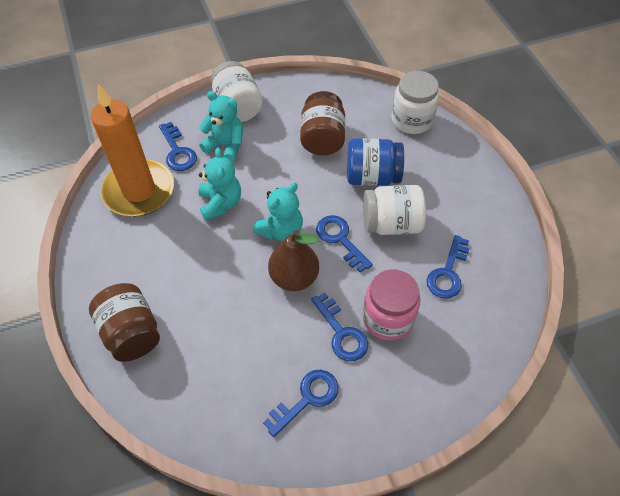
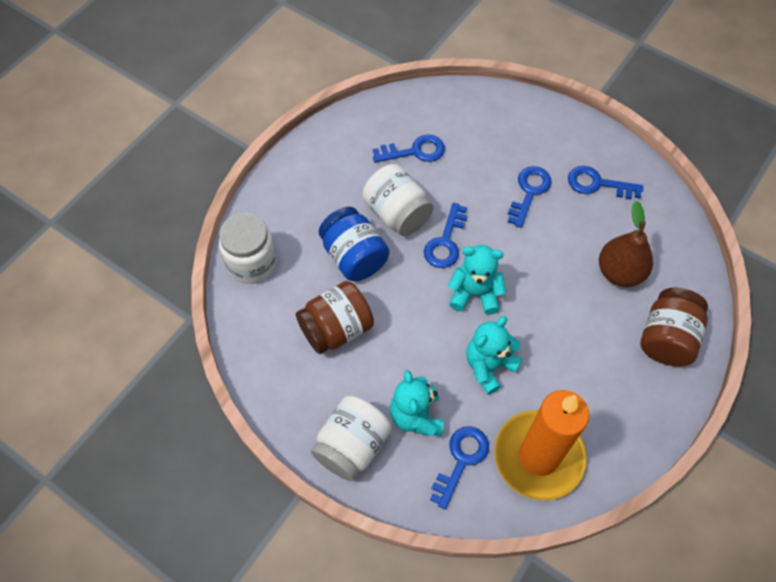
camera: 125 degrees left, 5 degrees up
brown pear [268,230,319,291] -> brown pear moved to [599,201,653,287]
pink jar [363,269,420,341] -> none

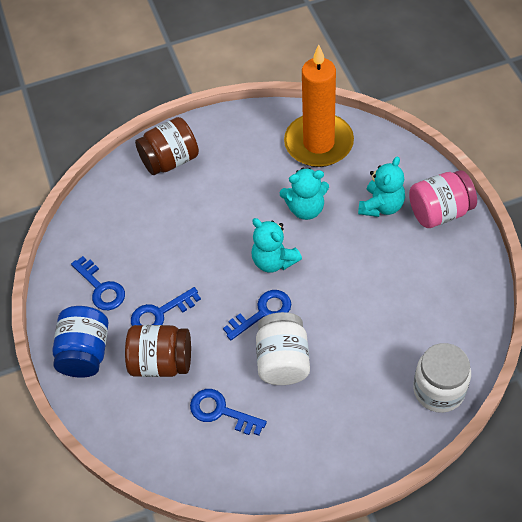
camera: 140 degrees left, 5 degrees down
brown jar [296,281,374,354] -> brown jar moved to [125,325,191,377]
white jar [311,395,392,481] -> pink jar [409,170,477,228]
blue jar [319,207,389,281] -> blue jar moved to [53,306,108,377]
blue key [430,426,489,509] -> none
brown pear [599,201,653,287] -> none

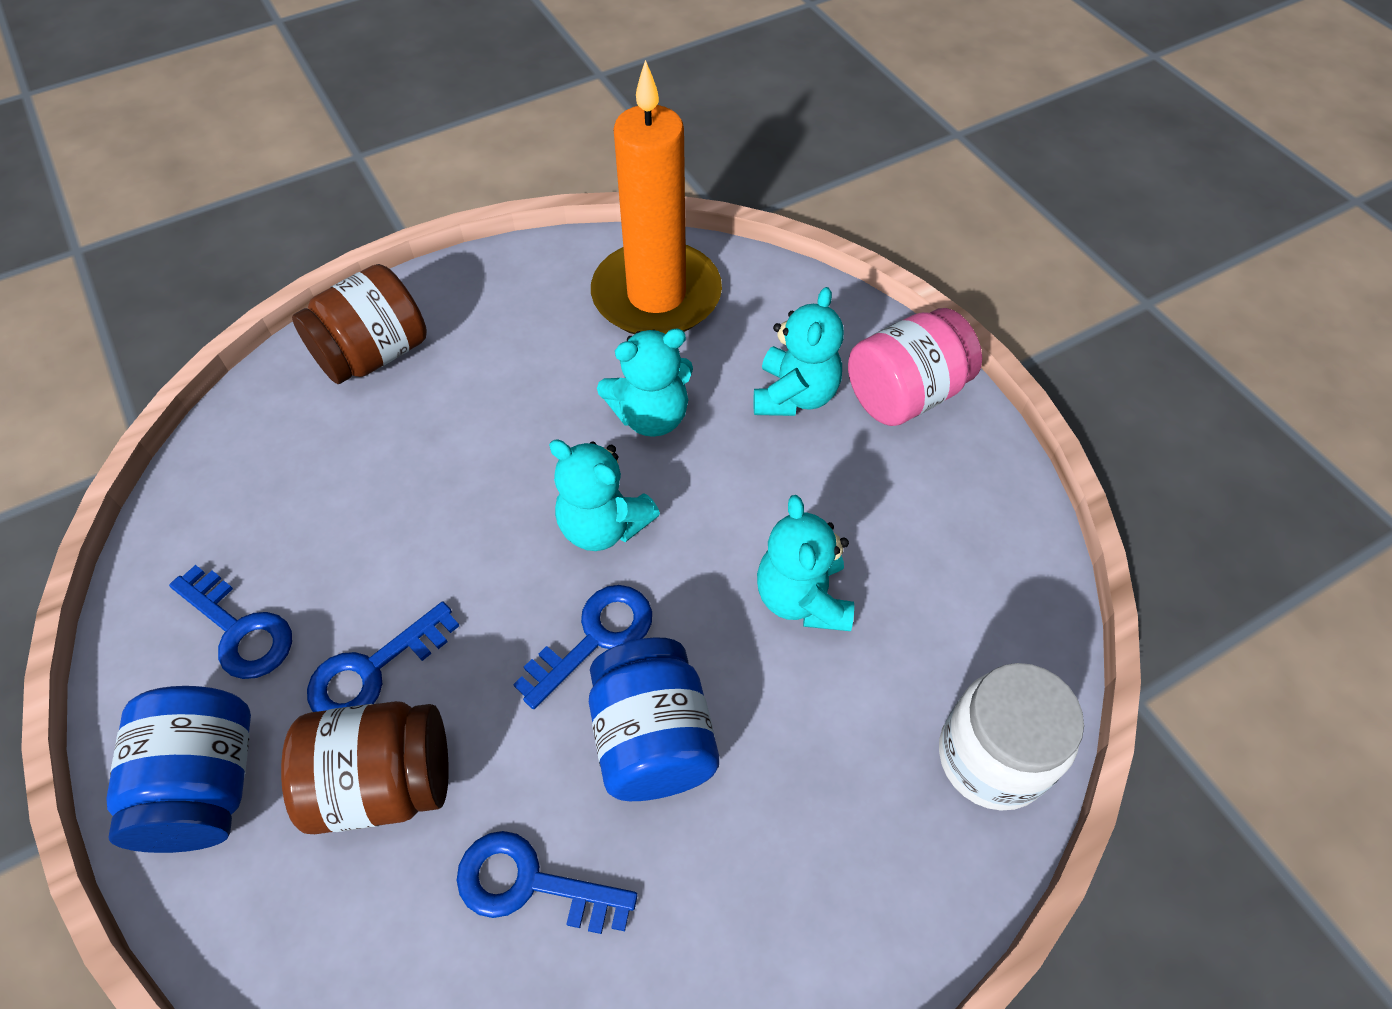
camera: 15 degrees left, 0 degrees up
white jar [256,312,310,385] -> blue jar [589,637,719,801]
none -> turquoise teddy bear [757,495,854,631]

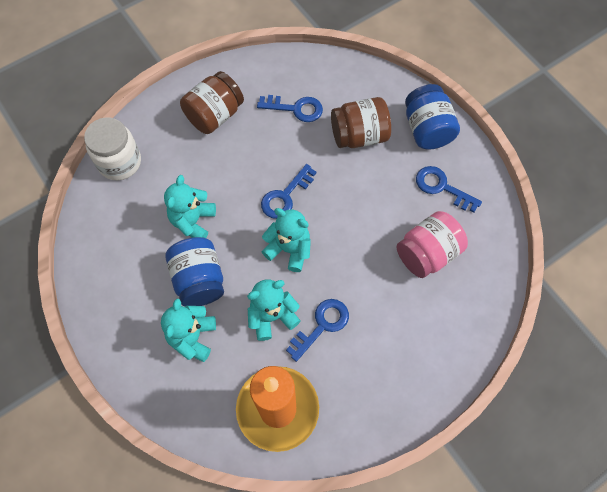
camera: 175 degrees right, 10 degrees up
brown jar [292,264,427,384] -> brown jar moved to [180,71,244,134]
blue key [307,601,459,712] -> blue key moved to [286,299,349,362]
blue jar [589,637,719,801] -> blue jar moved to [165,237,224,307]
turquoise teddy bear [757,495,854,631] -> turquoise teddy bear turned 150 degrees counterclockwise [164,175,216,238]
pink jar [848,308,982,426] -> pink jar moved to [397,211,468,278]

